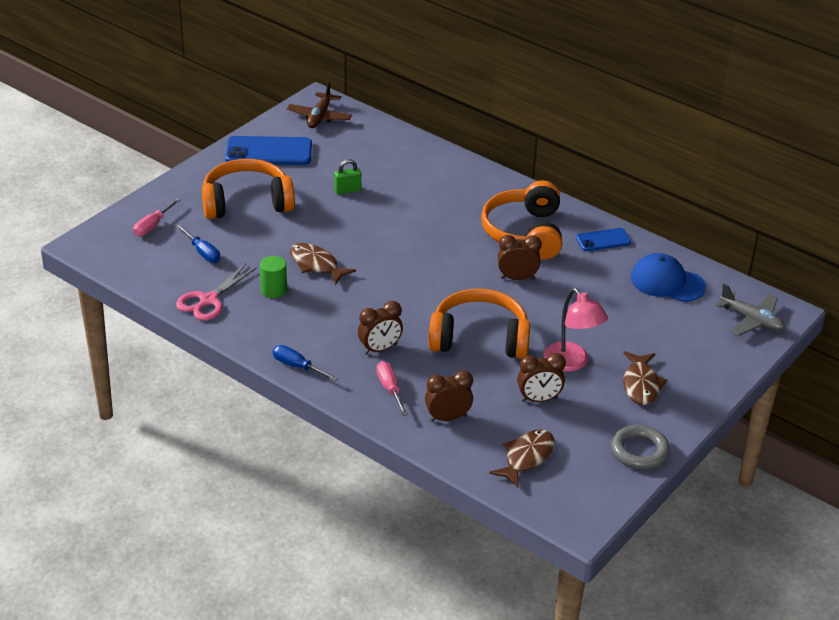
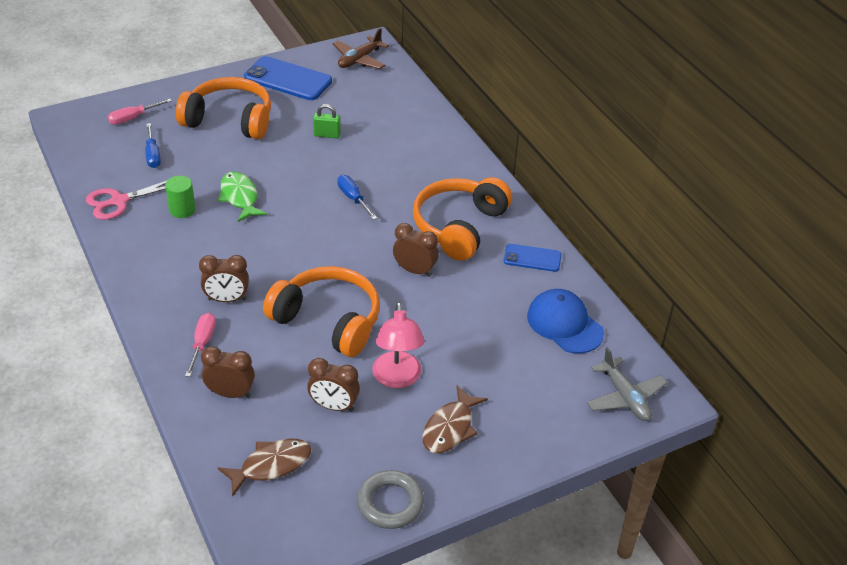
camera: 25 degrees right, 5 degrees up
blue screwdriver [273,345,338,381] -> blue screwdriver moved to [337,175,377,220]
brown fish [290,243,356,285] -> green fish [218,172,267,222]

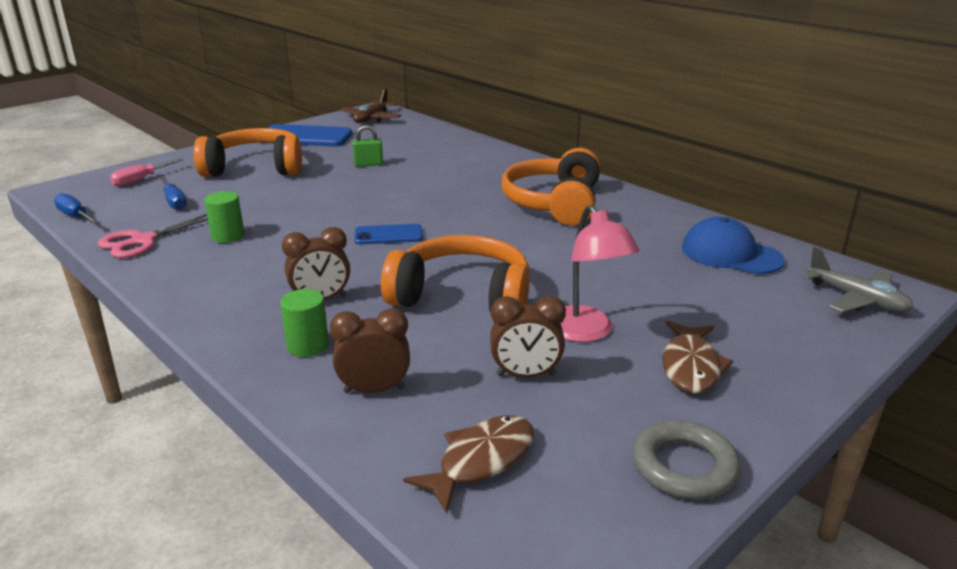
camera: 15 degrees left, 15 degrees down
pink screwdriver [185,313,216,377] -> green cylinder [280,289,329,357]
green fish [218,172,267,222] -> none
blue screwdriver [337,175,377,220] -> blue screwdriver moved to [54,193,100,224]
brown clock [393,223,439,277] -> none
blue phone [504,244,561,272] -> blue phone moved to [354,224,423,245]

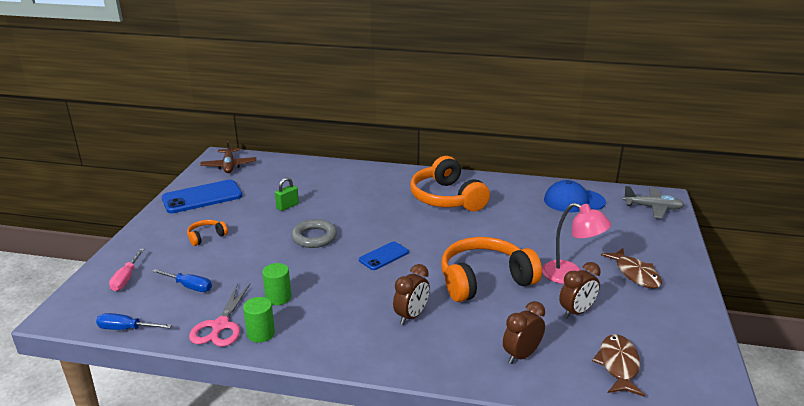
camera: 35 degrees left, 0 degrees up
orange headphones [194,128,302,177] -> orange headphones [187,220,228,246], size x0.44
green cylinder [280,289,329,357] -> green cylinder moved to [243,297,275,343]
grey ring [632,420,740,500] -> grey ring moved to [291,219,337,248]

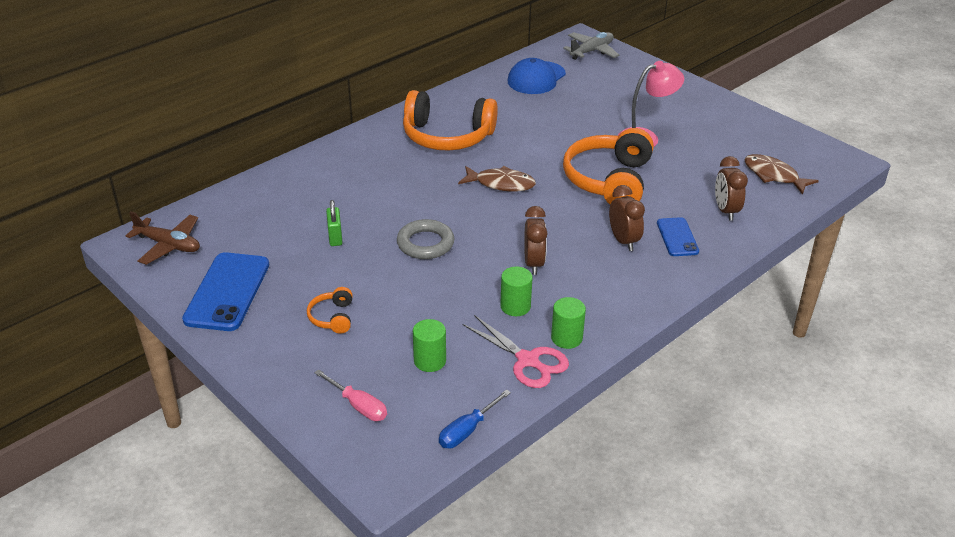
camera: 55 degrees left, 10 degrees up
blue screwdriver [152,269,212,292] -> green cylinder [413,319,446,372]
blue phone [359,242,409,270] -> blue phone moved to [657,217,699,256]
brown clock [559,262,601,318] -> brown clock moved to [524,206,548,275]
brown fish [601,248,662,289] -> brown fish moved to [458,166,536,192]

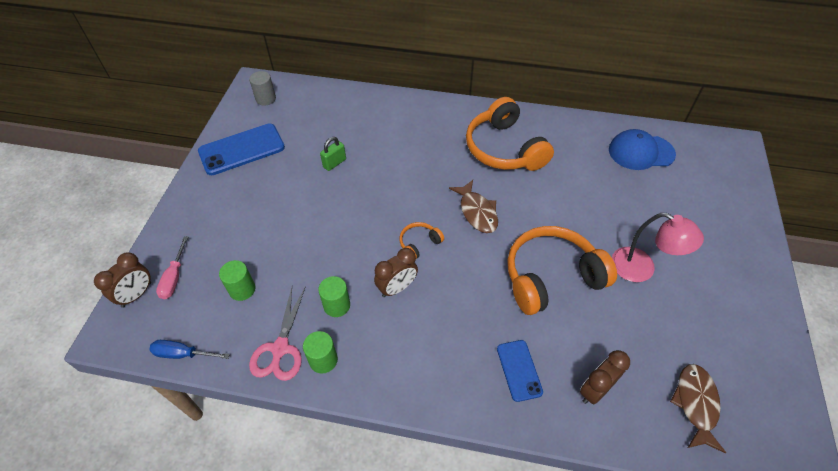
camera: 55 degrees right, 15 degrees up
brown plane [125,211,200,265] -> grey cylinder [249,71,276,106]
orange headphones [307,287,353,334] -> orange headphones moved to [400,222,444,259]
grey ring [397,219,454,259] -> none
grey plane [563,32,620,60] -> none
brown clock [609,185,645,251] -> brown clock moved to [94,252,151,308]
blue phone [657,217,699,256] -> blue phone turned 60 degrees counterclockwise [497,340,543,402]

